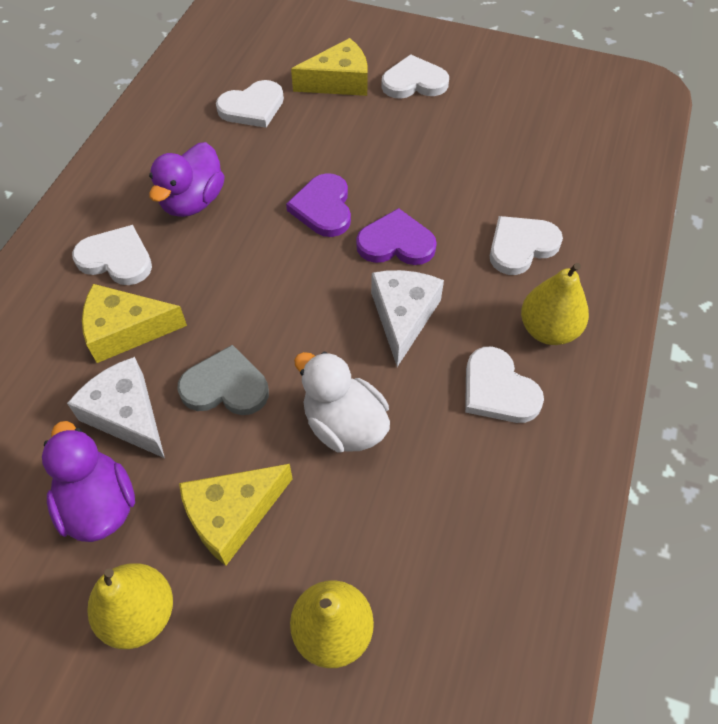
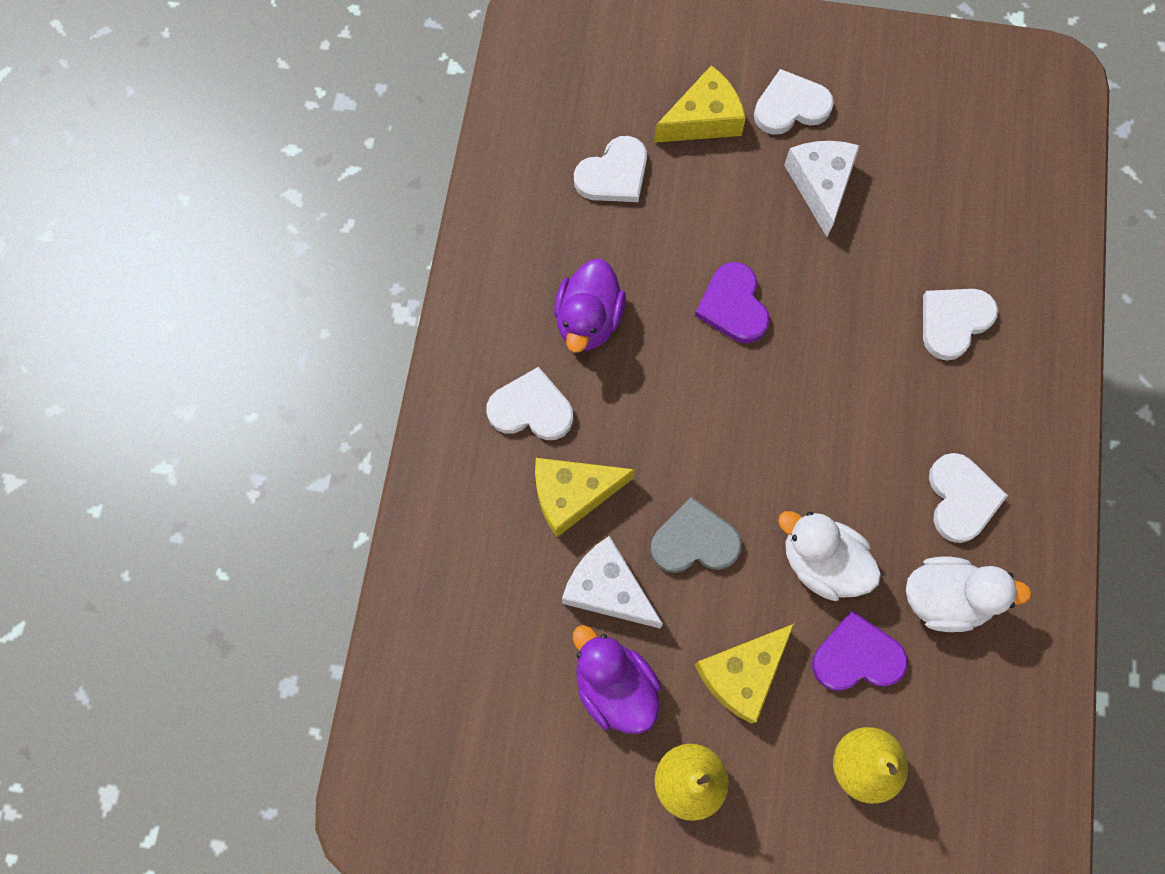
camera: 10 degrees left, 15 degrees up
purple heart [356,208,437,265] -> purple heart moved to [812,611,908,691]
white cheese [371,270,444,367] -> white cheese moved to [784,141,860,237]
white heart [465,347,544,423] -> white heart turned 135 degrees counterclockwise [929,453,1008,543]
yellow pear [521,263,589,345] -> none
none -> white duck [906,557,1032,632]

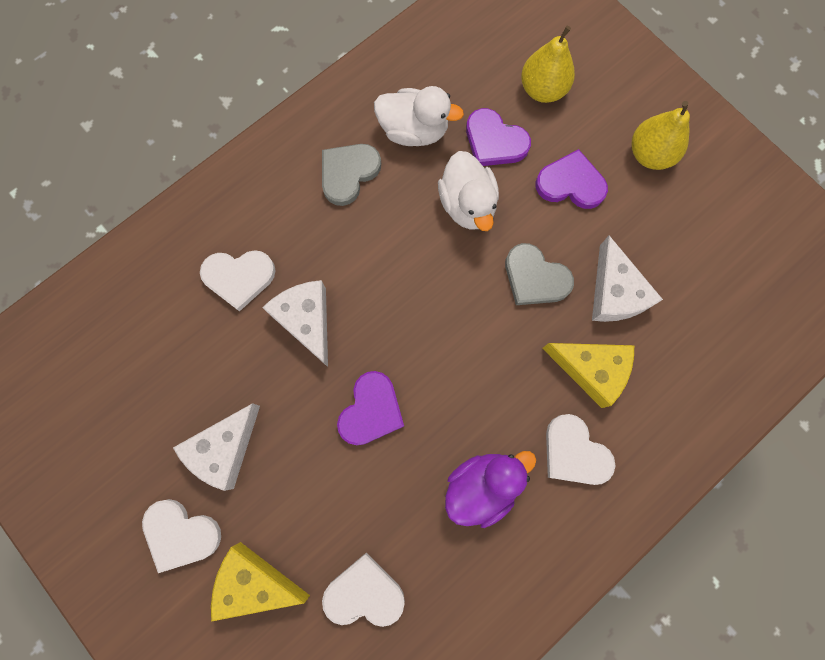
camera: 140 degrees left, 5 degrees up
purple duck [573,625,661,734] -> none
yellow cheese [695,624,794,724] -> purple heart [536,149,608,209]
white duck [906,557,1032,632] -> white duck turned 150 degrees clockwise [374,86,464,146]
white heart [929,453,1008,543] -> grey heart [322,144,381,206]
none -> white cheese [262,280,328,367]

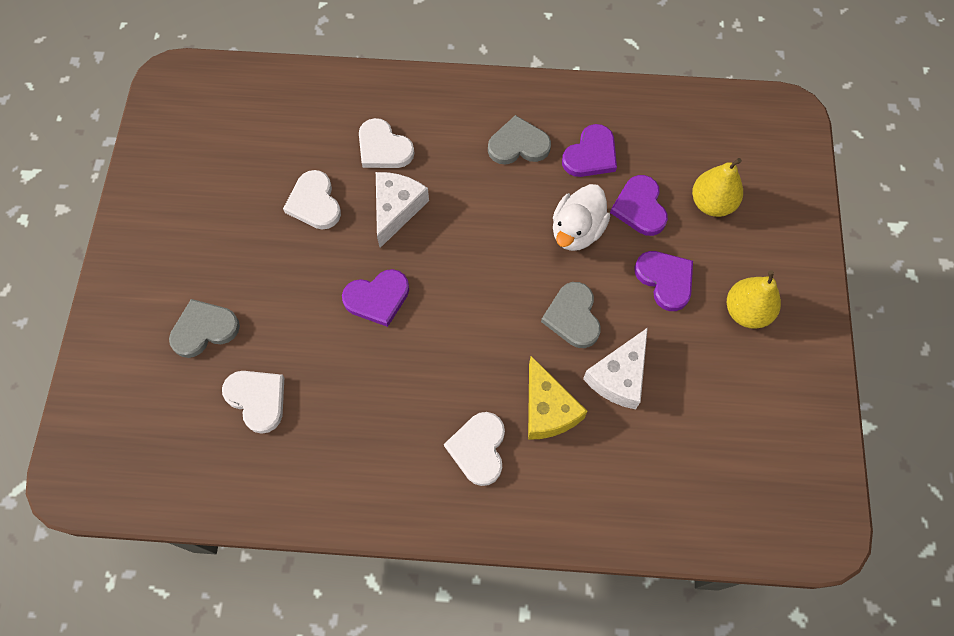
camera: 45 degrees right, 10 degrees down
white heart [142,499,221,573] -> white heart moved to [283,170,341,229]
white cheese [173,403,260,491] -> none
yellow cheese [211,542,310,622] -> grey heart [169,299,240,358]
white duck [374,86,464,146] -> purple heart [562,124,617,177]
purple duck [445,451,536,528] -> none

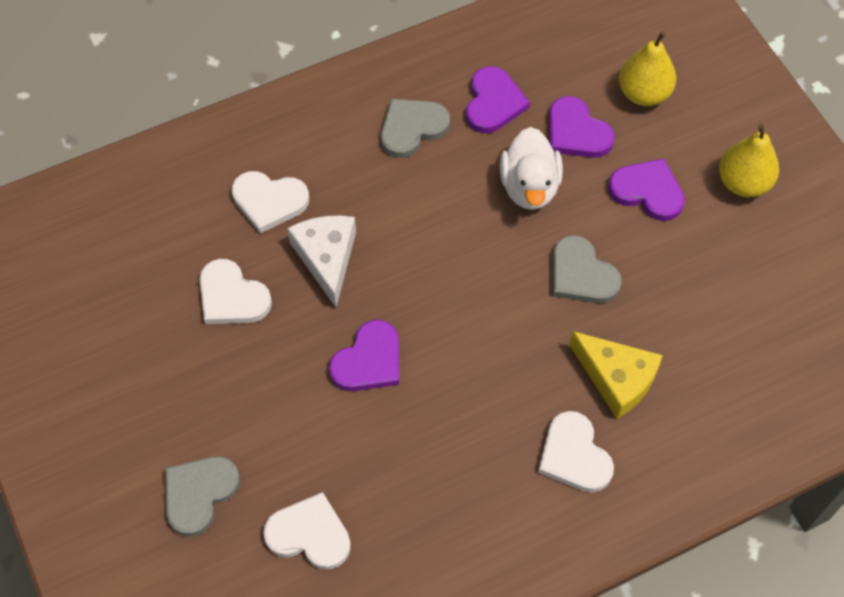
camera: 30 degrees left, 5 degrees down
white cheese [583,328,648,409] -> none

